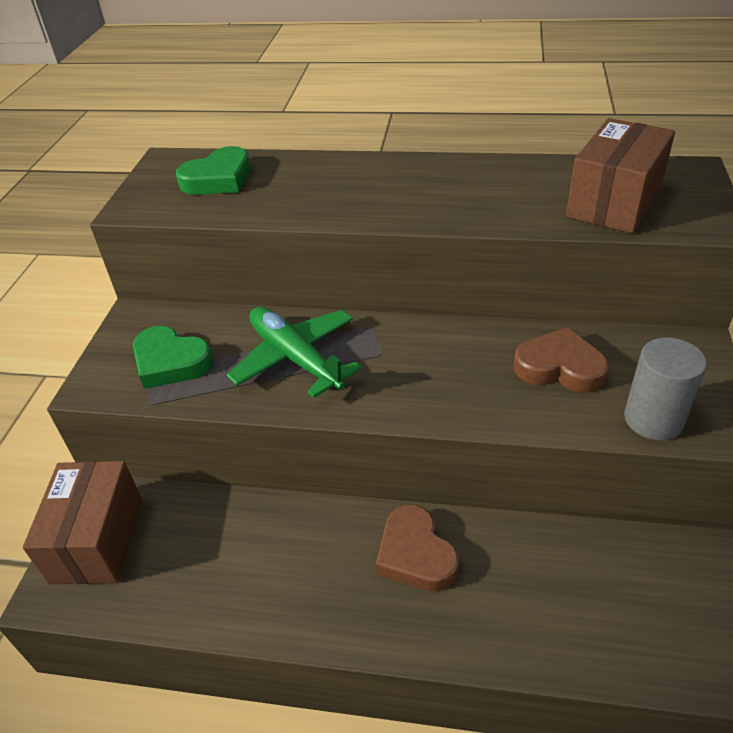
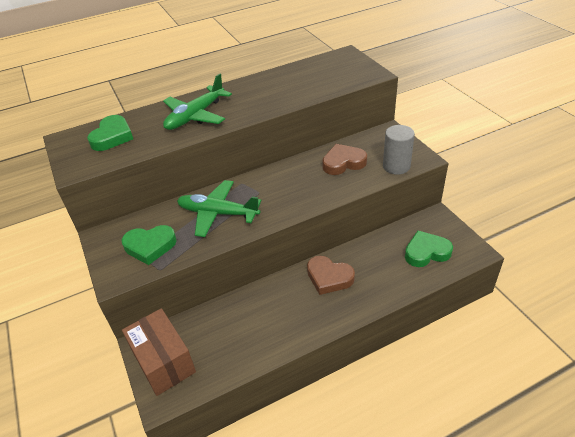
camera: 35 degrees left, 0 degrees up
brown box [566,118,675,233] -> none
none -> green plane [163,74,232,130]
none -> green heart [405,231,453,267]

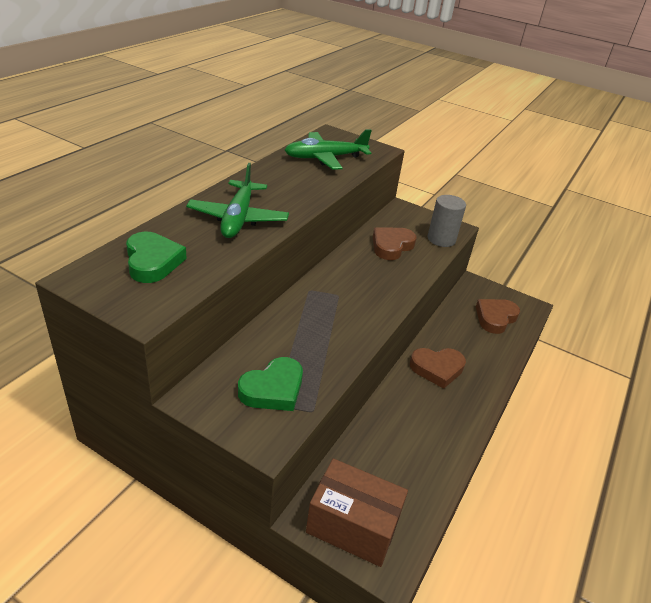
camera: 40 degrees left, 5 degrees down
green plane [177,180,261,237] -> green plane moved to [285,129,372,170]
green heart [405,231,453,267] -> brown heart [476,299,520,334]

